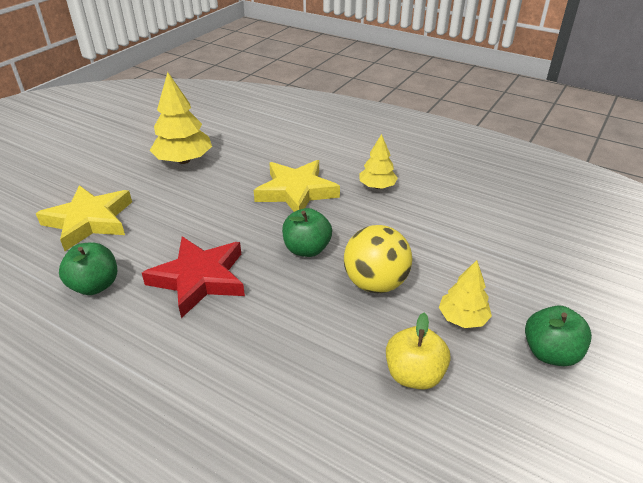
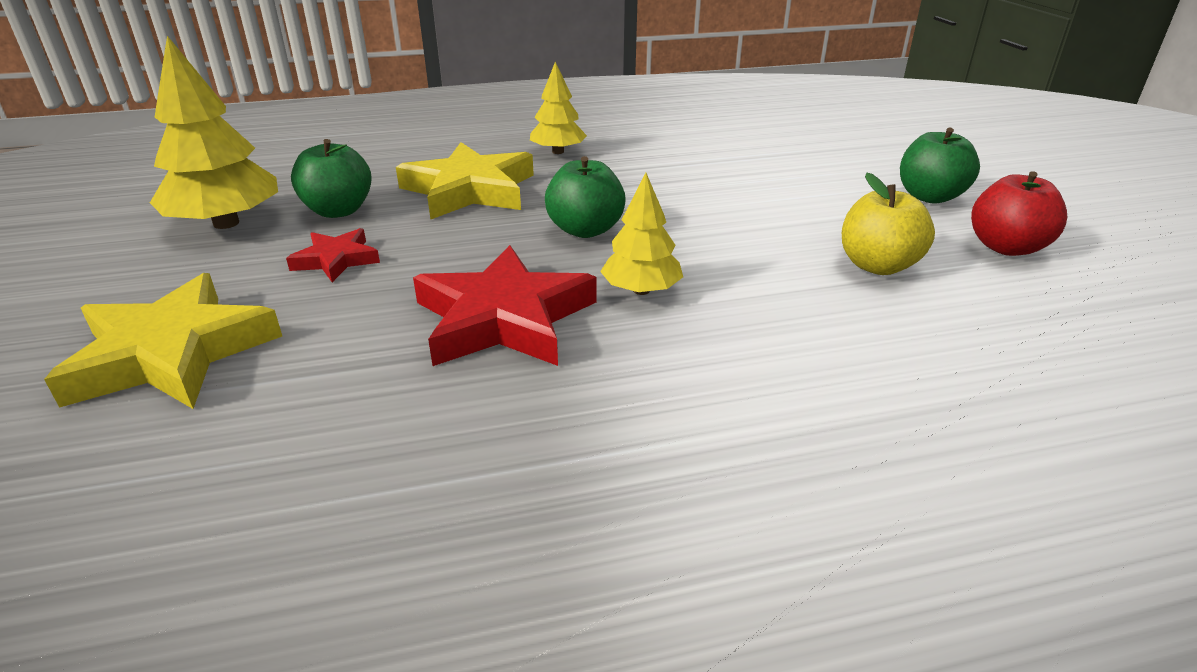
camera: 45 degrees left, 5 degrees down
green apple [59,242,117,295] -> green apple moved to [291,139,372,218]
yellow ball [344,225,412,293] -> none
yellow tree [439,260,492,328] -> yellow tree moved to [600,173,683,295]
none -> red star [286,228,380,282]
none -> red apple [971,171,1067,256]

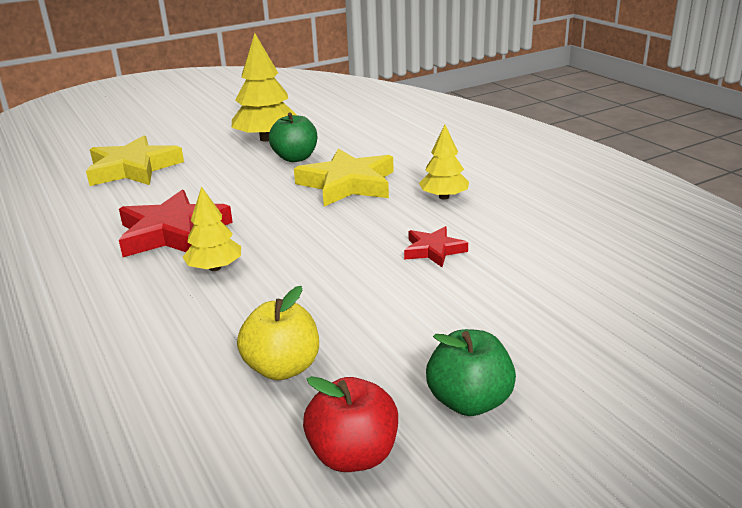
camera: 75 degrees right, 5 degrees down
red star [286,228,380,282] -> red star moved to [404,226,468,267]
green apple [545,156,626,238] -> none

